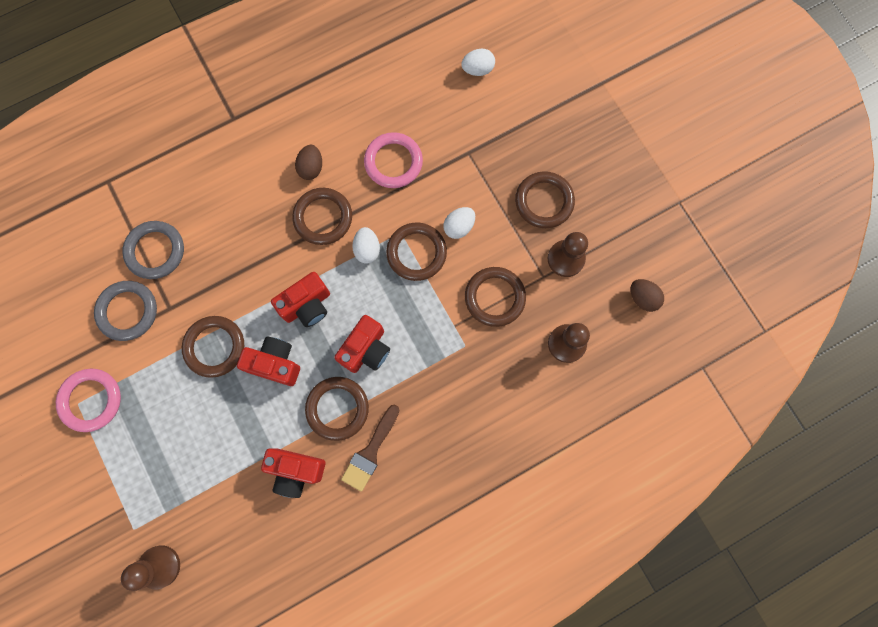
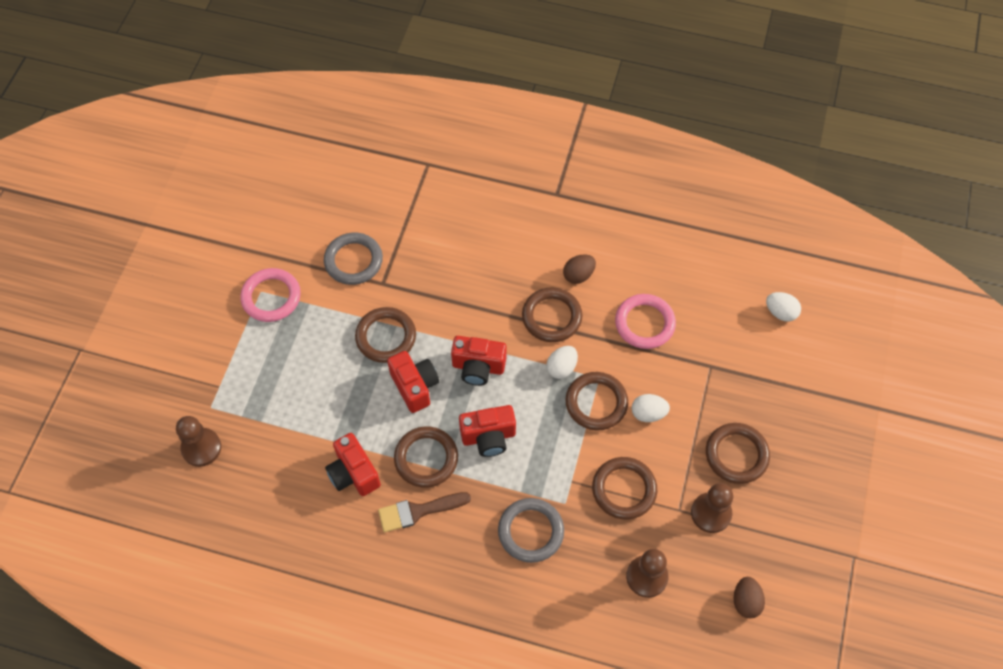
camera: 45 degrees right, 15 degrees down
grey ring [122,221,184,279] -> grey ring moved to [498,498,564,563]

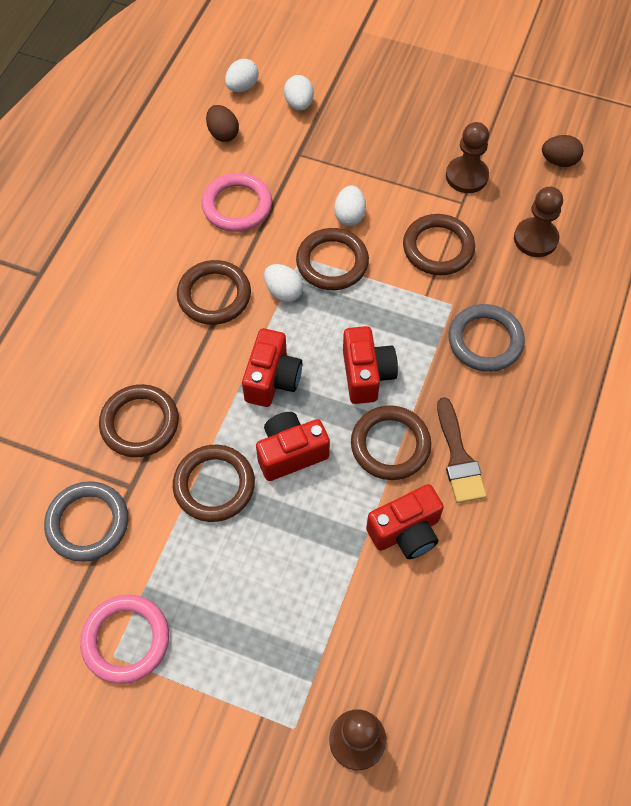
camera: 85 degrees left, 0 degrees up
brown egg [563,255,596,284] -> brown egg moved to [206,105,239,142]
brown ring [706,423,770,484] -> brown ring moved to [99,384,179,458]
none -> white egg [284,75,314,111]

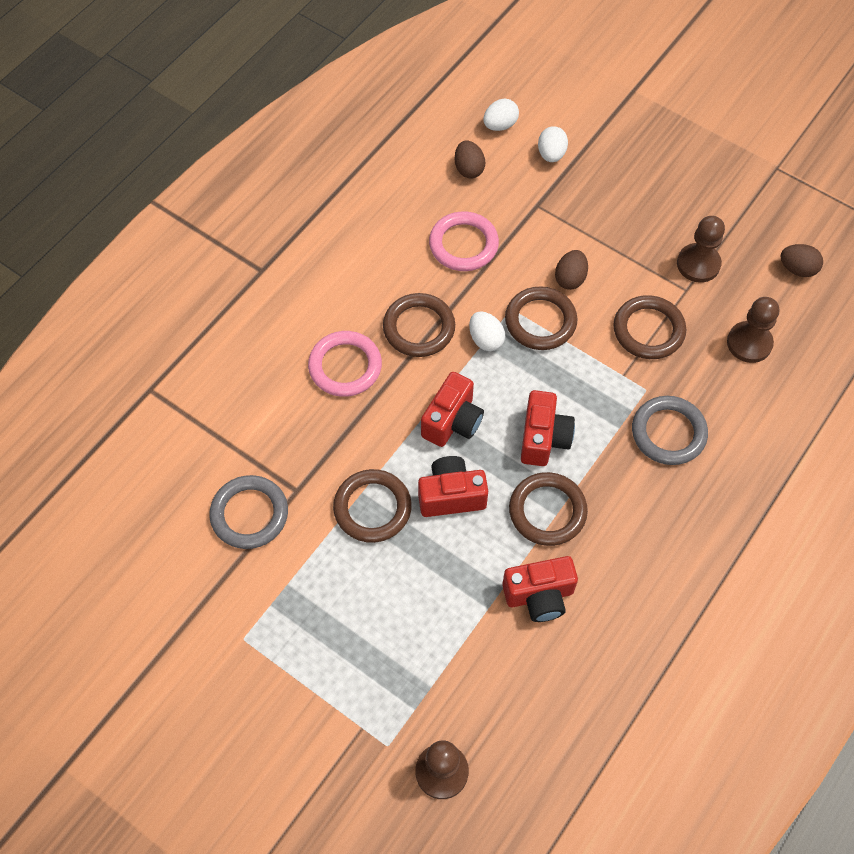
camera: 15 degrees right, 0 degrees up
pink ring [80,595,169,684] -> pink ring moved to [308,331,382,397]
brown ring [99,384,179,458] -> none
white egg [334,186,366,226] -> brown egg [555,250,588,290]
brown brush [437,397,487,503] -> none

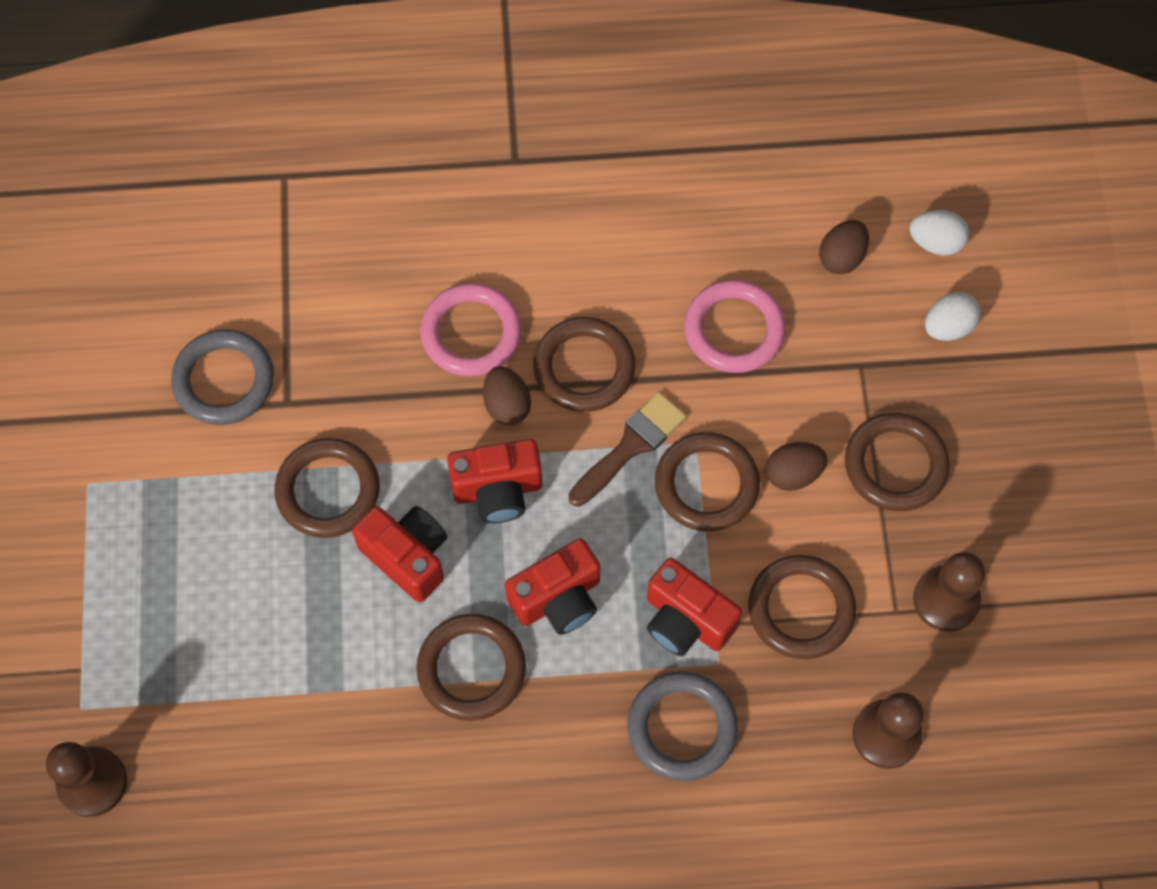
camera: 50 degrees right, 5 degrees up
white egg [469,311,505,351] -> brown brush [569,392,686,507]
red camera [502,556,578,622] -> red camera moved to [647,558,742,656]
brown egg [780,244,823,277] -> brown egg moved to [483,366,531,425]
none -> brown ring [845,413,950,511]

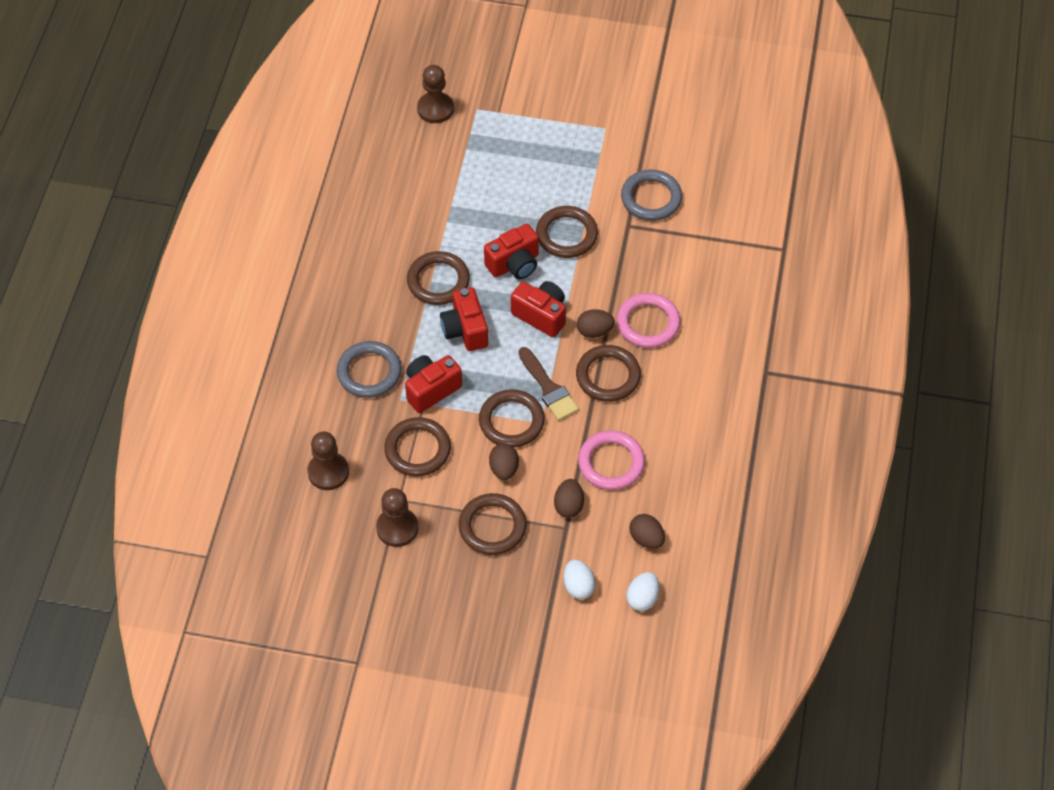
camera: 105 degrees right, 10 degrees down
red camera [447,439,542,523] -> red camera turned 120 degrees clockwise [511,281,566,337]
none -> brown egg [554,479,584,518]

